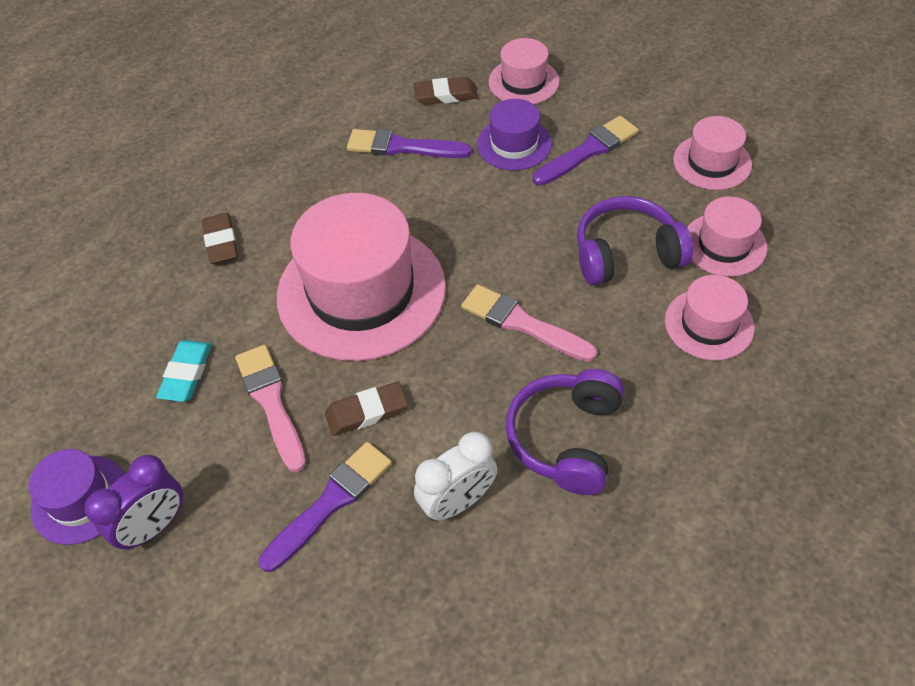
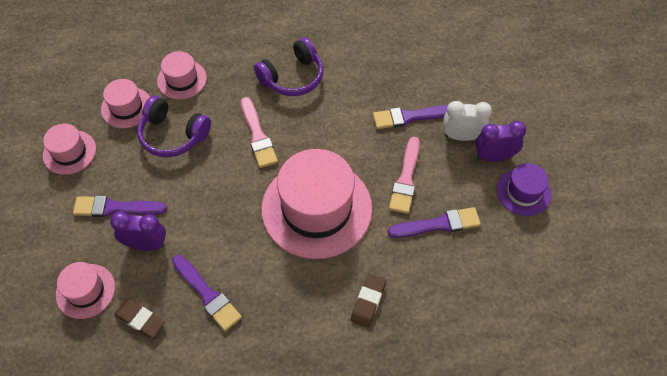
camera: 145 degrees left, 5 degrees up
turquoise eraser [156,340,212,402] -> purple brush [388,207,481,238]
brown eraser [325,381,408,436] -> none
white clock [414,431,498,521] -> white clock moved to [443,101,492,141]
purple hat [477,99,552,171] -> purple clock [110,212,166,251]

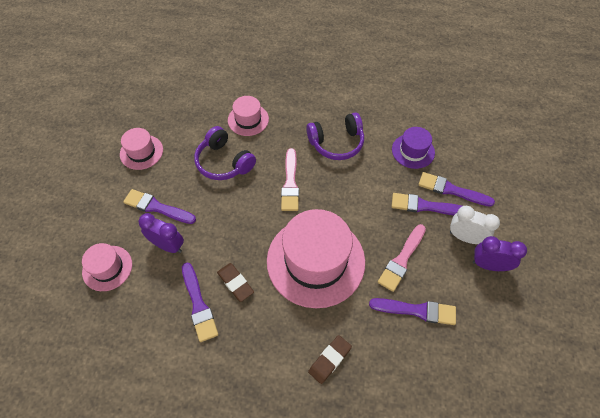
camera: 20 degrees right, 0 degrees up
pink hat [101,79,150,128] -> none
brown eraser [114,299,165,338] -> brown eraser moved to [217,263,254,302]
purple hat [497,163,551,216] -> purple hat moved to [392,127,435,169]
none -> purple brush [418,172,495,207]

